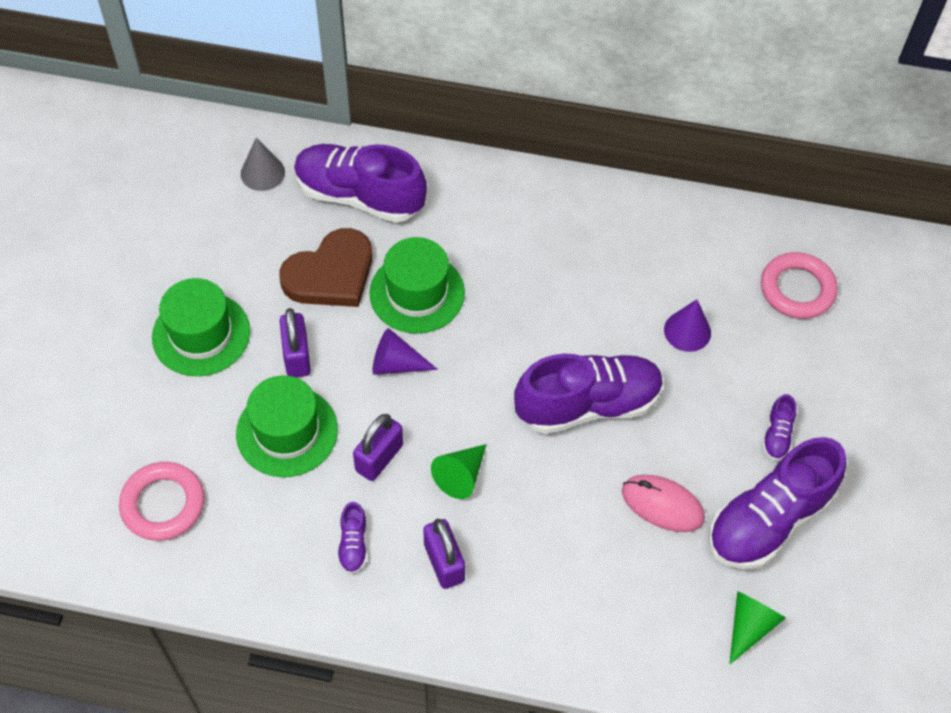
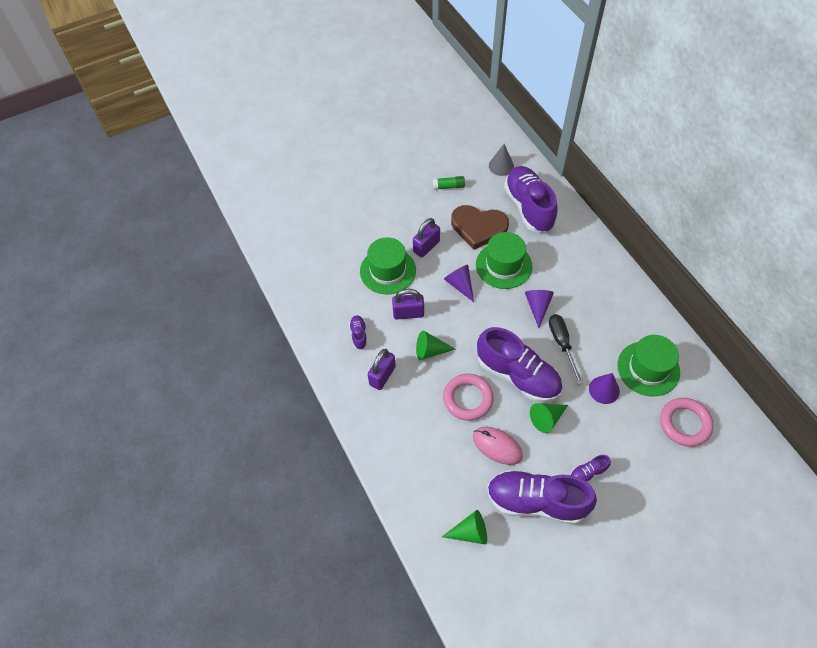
camera: 55 degrees right, 0 degrees up
pink ring [119,462,204,541] -> pink ring moved to [443,374,494,421]
green hat [152,278,250,376] -> green hat moved to [617,335,680,397]
purple shoe [337,502,367,574] -> purple shoe turned 120 degrees clockwise [349,316,367,349]
pink mouse [622,475,705,532] -> pink mouse turned 45 degrees counterclockwise [473,427,523,465]
none -> green glue stick [433,176,465,190]
none -> purple cone [525,290,554,328]
none -> green cone [530,403,568,433]
none -> black screwdriver [549,314,583,385]

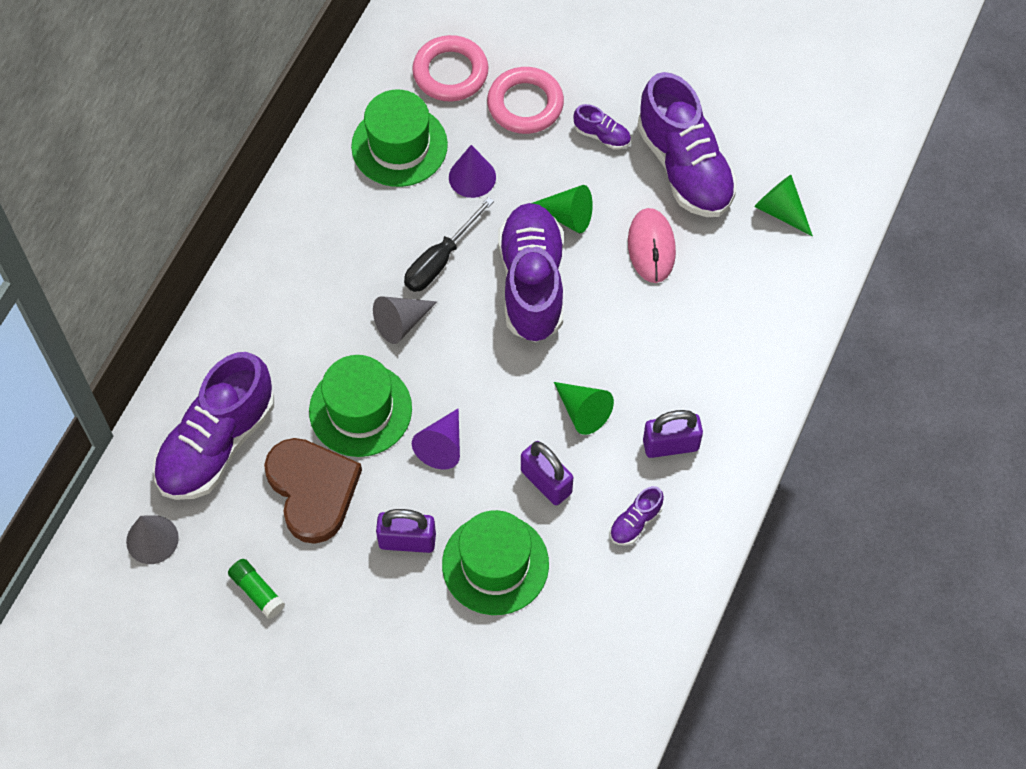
camera: 130 degrees left, 5 degrees up
pink ring [443,374,494,421] -> pink ring moved to [487,67,564,134]
purple cone [525,290,554,328] -> grey cone [373,296,437,344]

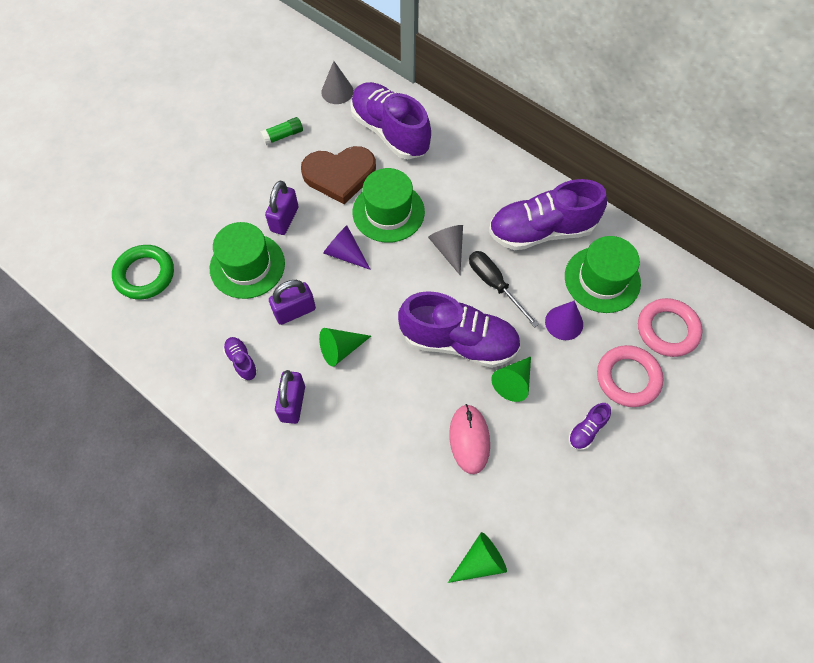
camera: 105 degrees right, 0 degrees up
pink mouse [628,208,676,283] -> pink mouse turned 75 degrees clockwise [449,404,490,474]
purple shoe [637,72,737,217] -> purple shoe moved to [489,179,607,250]
none -> green ring [112,245,174,300]

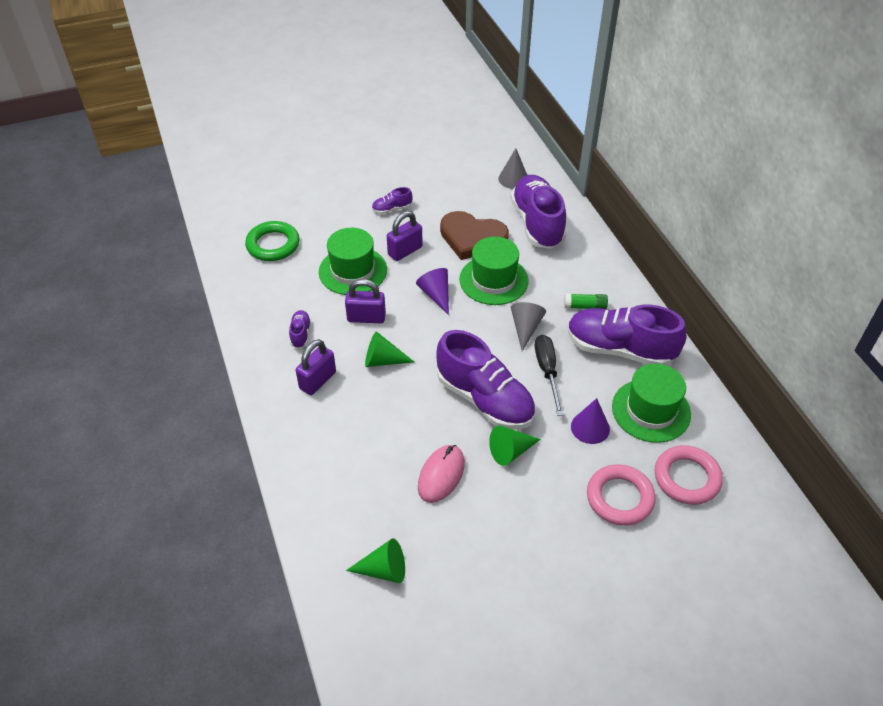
camera: 30 degrees right, 15 degrees down
green glue stick [260,117,303,145] -> green glue stick moved to [564,293,608,309]
purple shoe [568,403,611,450] -> purple shoe moved to [372,187,412,214]

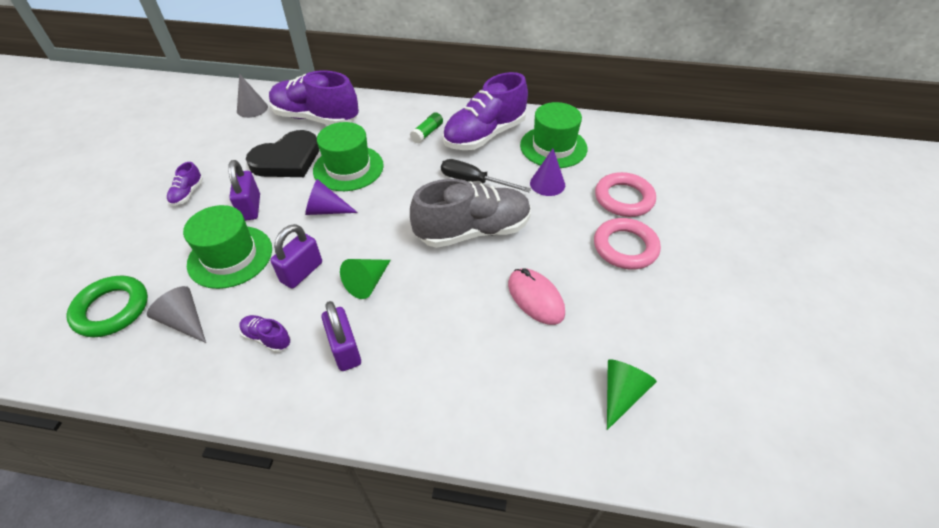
camera: 60 degrees left, 0 degrees up
purple shoe [436,330,535,430] -> grey shoe [410,179,531,248]
brown heart [440,211,509,260] -> black heart [246,130,319,177]
green cone [489,426,541,466] -> none
grey cone [511,302,546,351] -> grey cone moved to [147,286,206,343]
pink ring [655,445,723,505] -> pink ring moved to [594,218,661,270]

